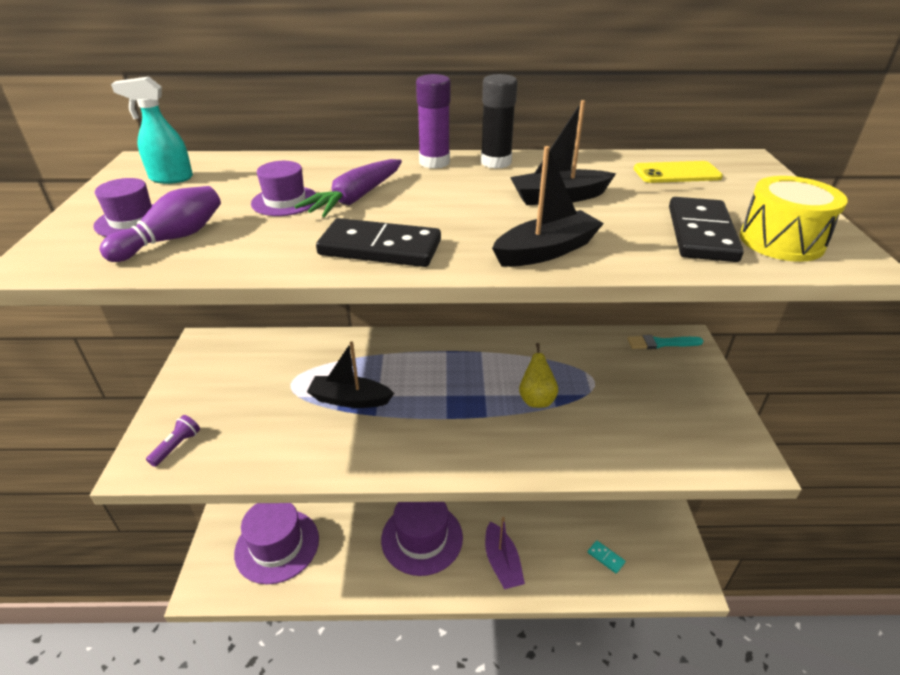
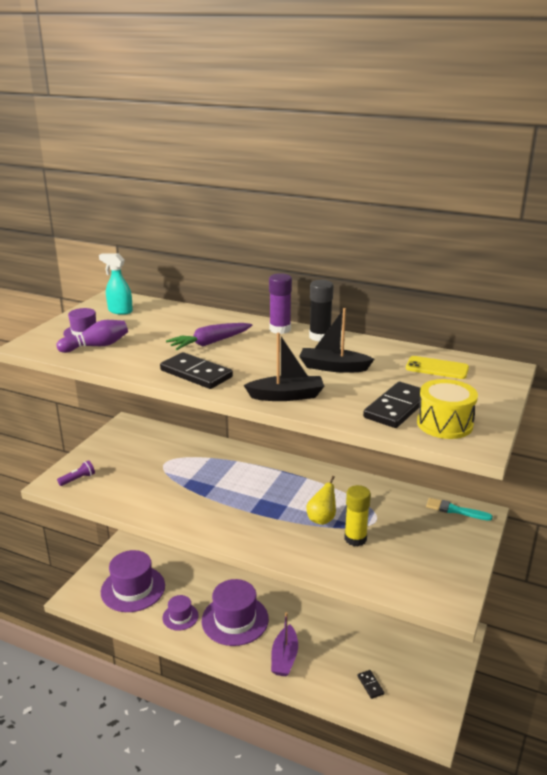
camera: 25 degrees right, 10 degrees down
purple hat [251,161,316,216] -> purple hat moved to [163,595,199,631]
black boat [307,342,394,408] -> none
turquoise domino [588,540,626,574] -> black domino [358,670,384,699]
none -> yellow glue stick [345,485,371,546]

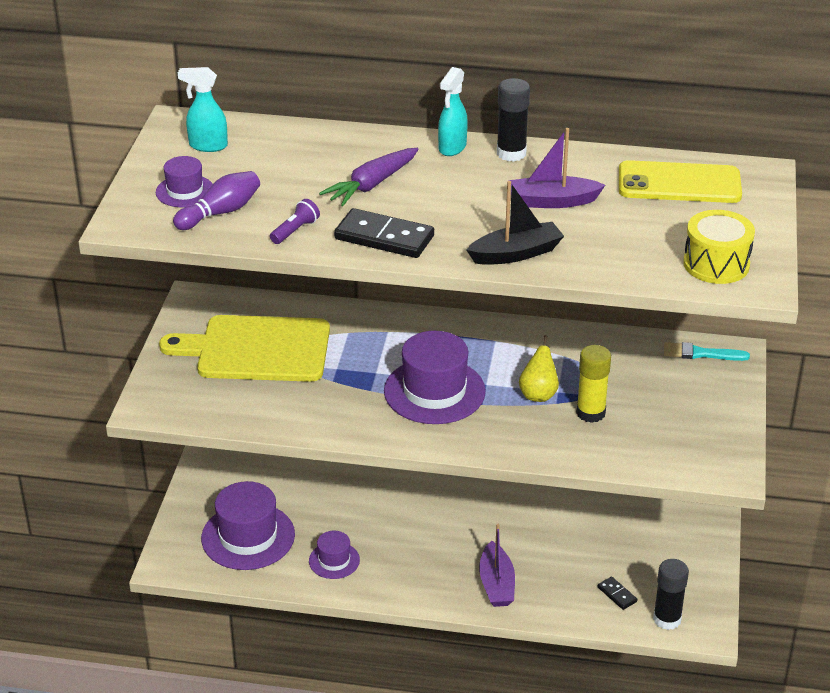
camera: 15 degrees left, 10 degrees up
purple flashlight [57,460,95,486] -> purple flashlight moved to [270,199,320,244]
purple hat [202,579,269,646] -> purple hat moved to [384,331,486,424]
purple glue stick [269,273,292,334] -> turquoise spray bottle [438,67,468,156]
black boat [299,308,374,373] -> purple boat [508,128,605,208]
black domino [363,382,421,428] -> none
yellow phone [406,356,469,379] -> yellow phone [619,160,742,203], size x1.58
none -> yellow cutting board [159,315,330,382]
none -> black glue stick [653,559,689,630]

